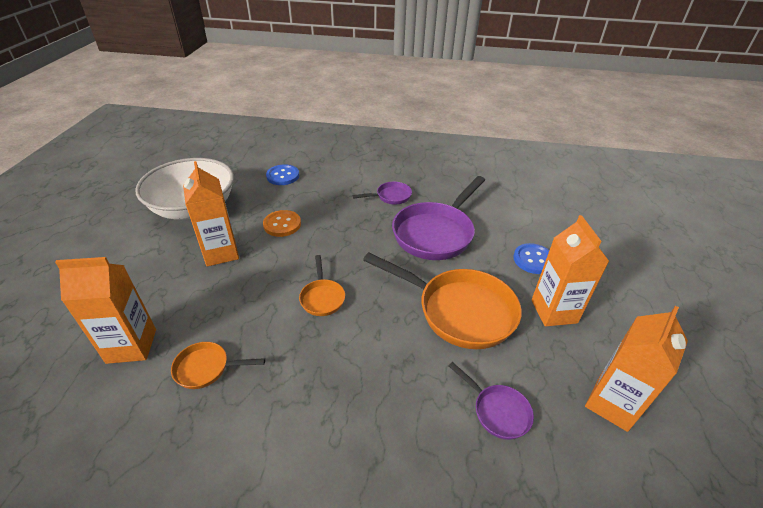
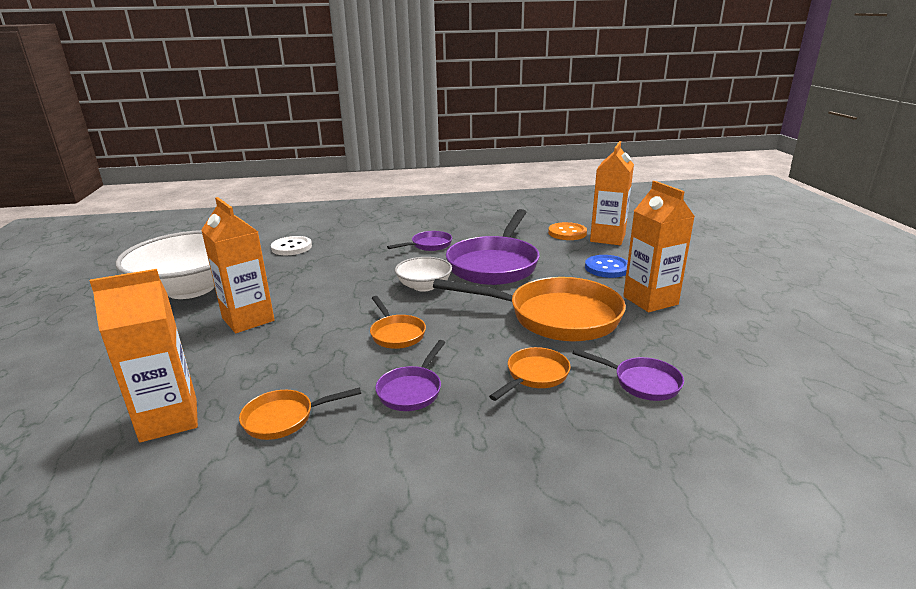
camera: 15 degrees left, 15 degrees down
orange button [263,210,301,237] -> orange button moved to [548,222,587,240]
blue button [266,164,299,185] -> white button [271,236,312,255]
orange carton [585,306,688,432] -> orange carton moved to [590,141,634,245]
none -> purple pan [375,340,446,411]
none -> white bowl [395,257,452,292]
none -> orange pan [489,347,571,401]

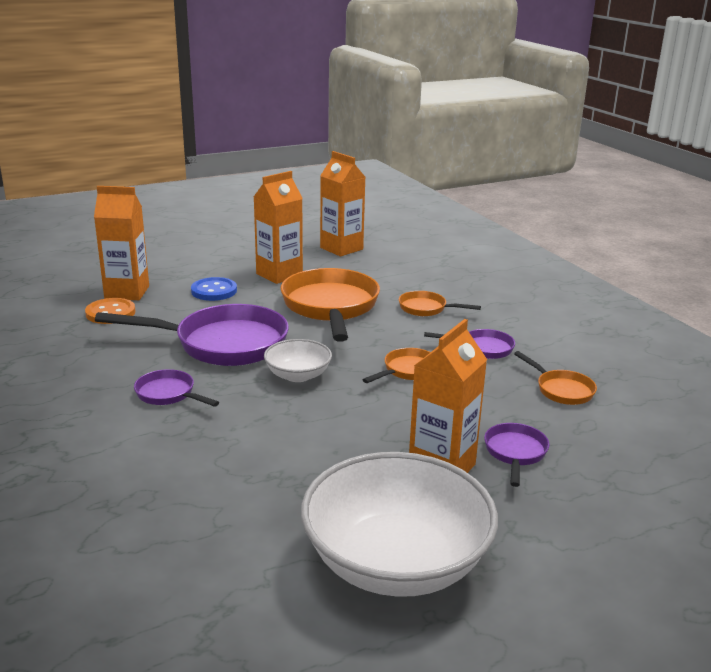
camera: 110 degrees left, 0 degrees up
orange carton [90,269,198,442] -> orange carton moved to [320,151,366,256]
white button [271,236,312,255] -> none
purple pan [573,349,684,401] -> purple pan moved to [484,423,549,487]

